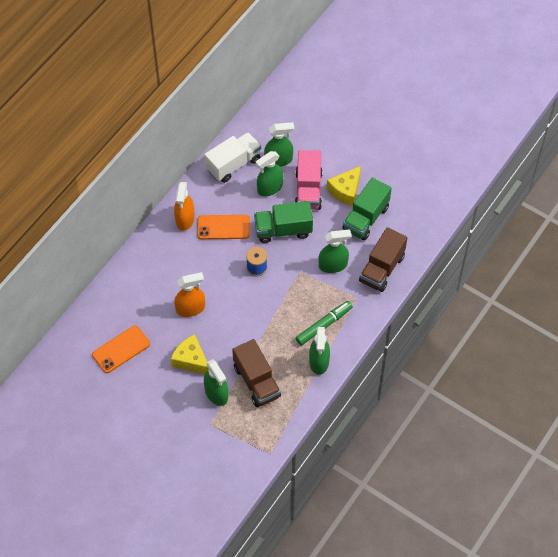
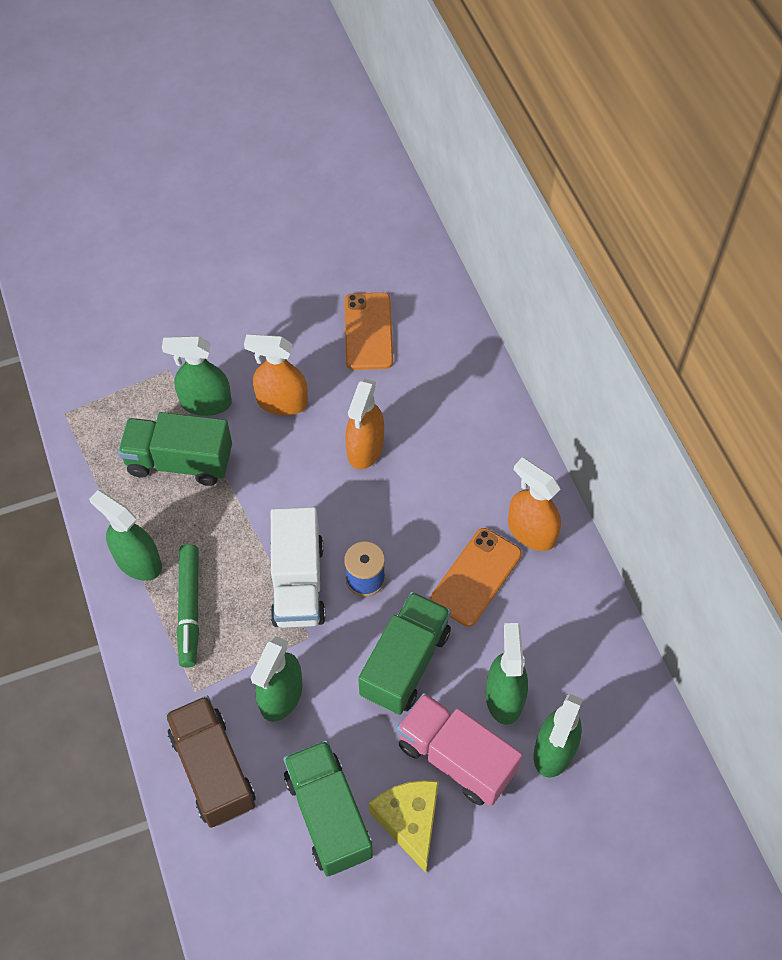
camera: 125 degrees right, 0 degrees up
yellow cheese [171,334,209,374] -> orange spray bottle [244,334,308,415]
white truck [204,132,261,183] -> white truck moved to [270,507,326,628]
brown truck [232,339,281,407] -> green truck [118,412,232,486]

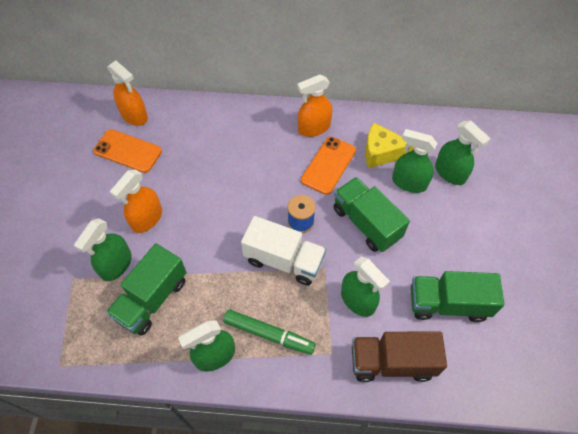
camera: 65 degrees left, 0 degrees up
orange spray bottle [345,379,384,469] -> orange spray bottle moved to [107,61,148,126]
yellow cheese [369,780,439,873] -> yellow cheese moved to [365,123,414,168]
pink truck [397,693,522,806] -> none
orange phone [430,528,522,627] -> orange phone turned 60 degrees clockwise [301,136,356,195]

